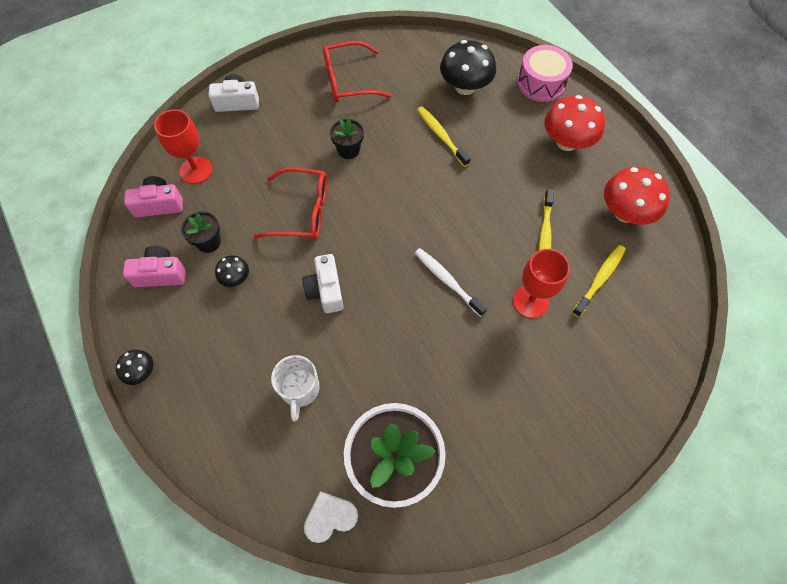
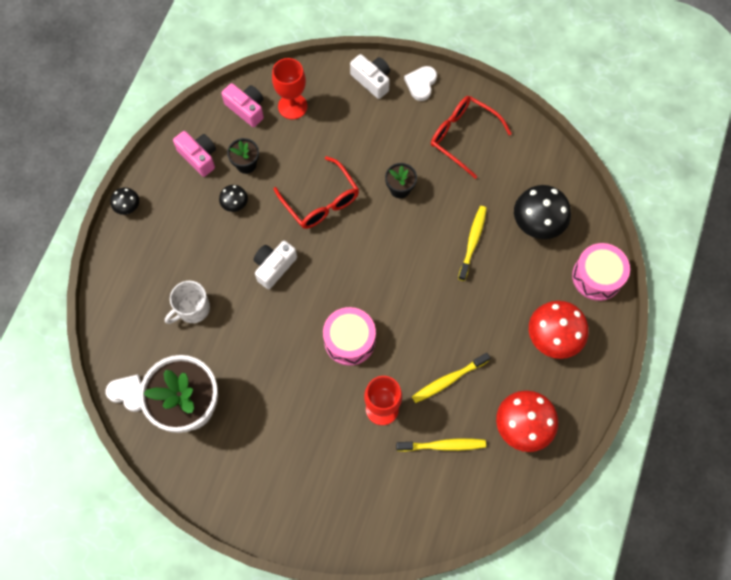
camera: 50 degrees right, 5 degrees up
white toothbrush [415,248,487,317] -> pink drum [323,307,376,366]
none -> white heart [404,66,437,101]

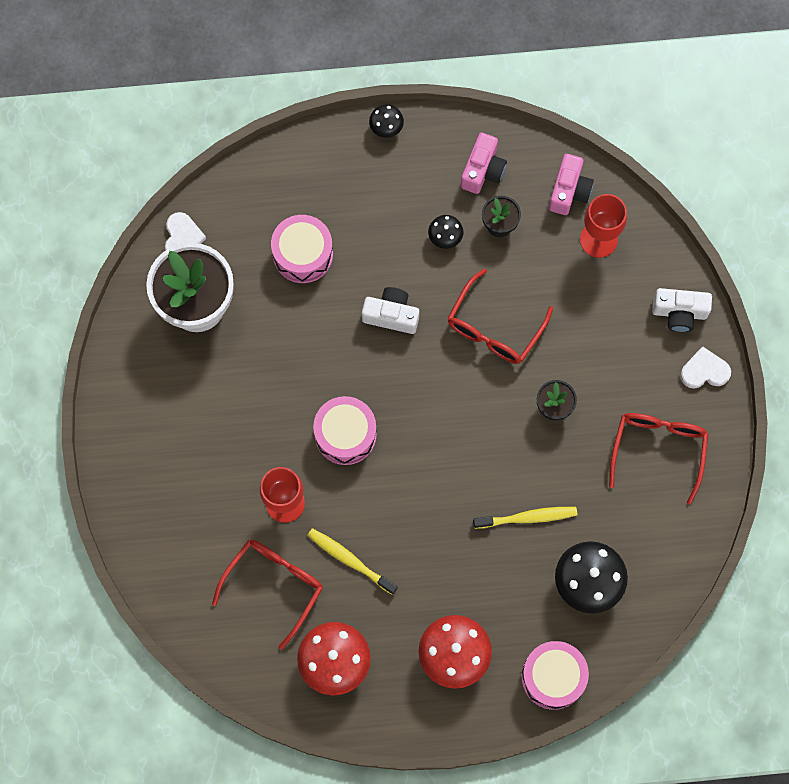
camera: 65 degrees right, 5 degrees up
white mug [165,281,210,324] -> pink drum [271,215,333,283]
white camera [350,54,390,99] -> white camera turned 75 degrees clockwise [652,288,712,332]
yellow toothbrush [396,438,486,452] -> red glasses [212,540,323,650]

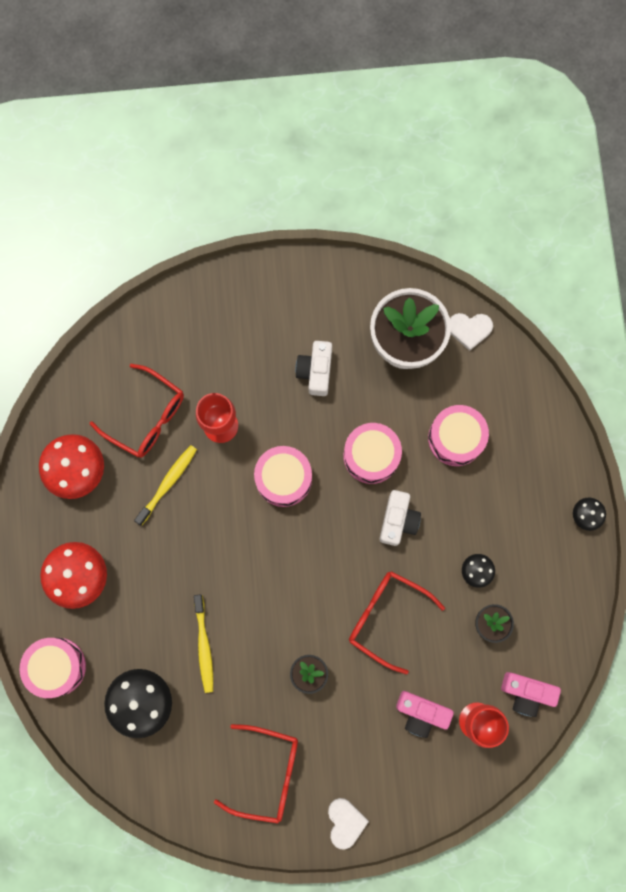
camera: 90 degrees right, 5 degrees up
pink camera [461,133,507,194] -> pink camera moved to [396,691,454,738]
white camera [652,288,712,332] -> white camera moved to [295,341,332,396]
none -> pink drum [343,423,402,484]

